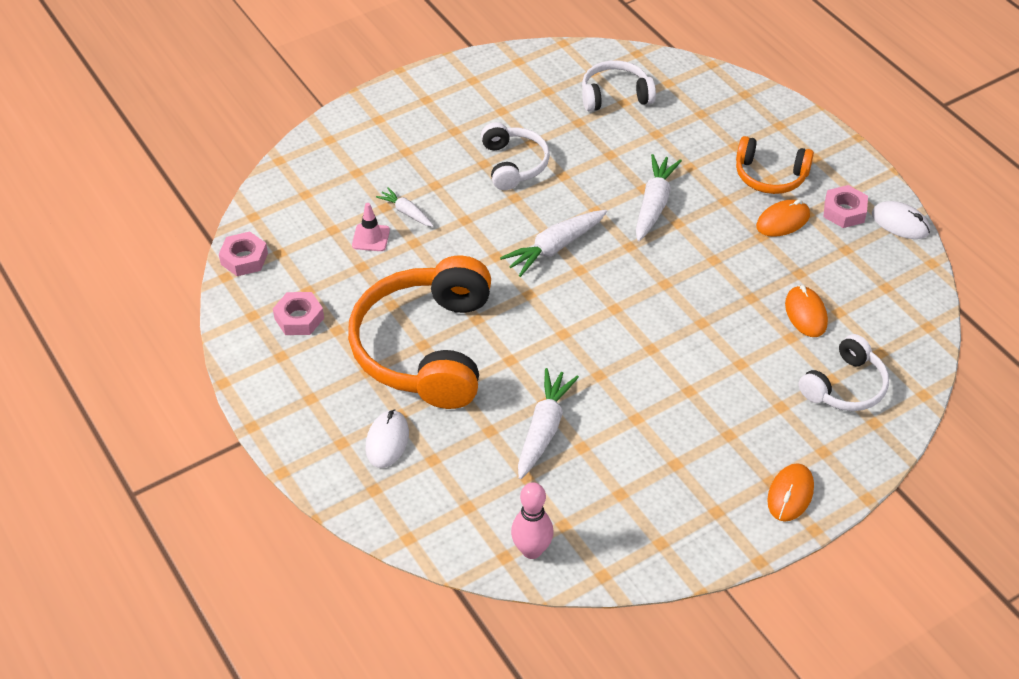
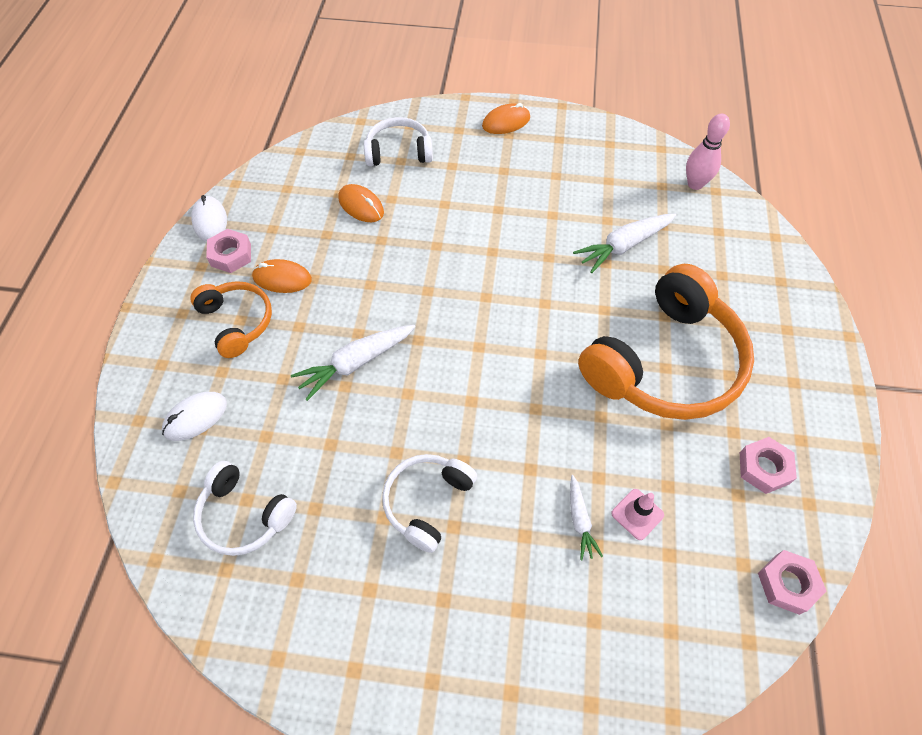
camera: 140 degrees left, 10 degrees up
white mouse [366,409,409,468] -> white mouse moved to [162,392,227,441]
white carrot [500,210,607,277] -> none
orange mouse [785,285,828,337] -> orange mouse turned 75 degrees counterclockwise [338,184,384,222]

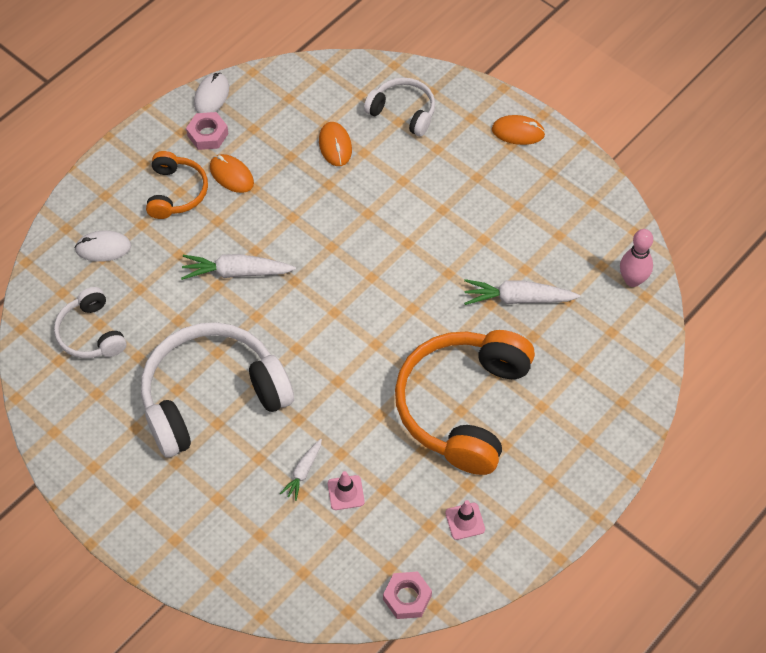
camera: 35 degrees right, 0 degrees up
white headphones [382,454,477,553] -> white headphones [141,322,294,458], size x1.92
orange headphones [578,264,754,420] -> orange headphones turned 120 degrees clockwise [395,330,535,475]
pink nut [740,437,797,494] -> pink traffic cone [445,500,485,540]

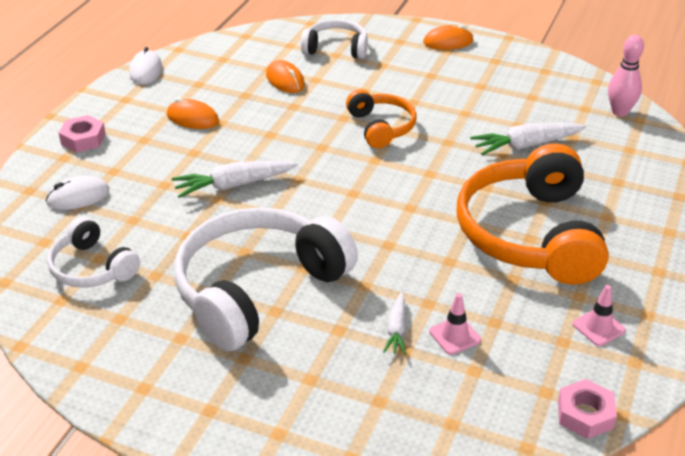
camera: 20 degrees left, 20 degrees down
orange headphones [146,151,208,219] -> orange headphones moved to [346,89,417,149]
pink nut [186,112,229,150] -> pink nut moved to [59,115,106,152]

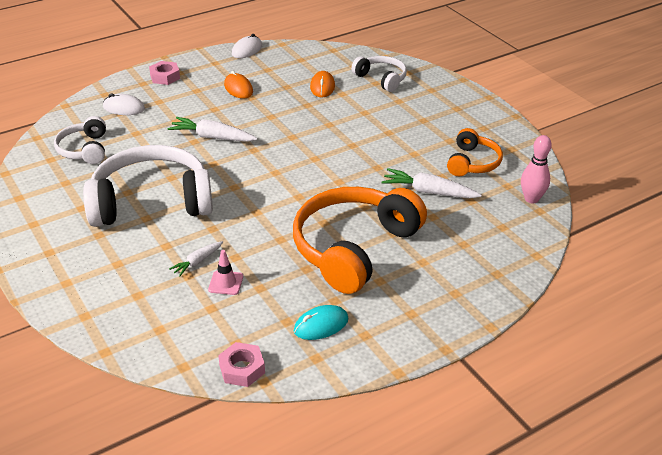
camera: 35 degrees right, 0 degrees up
orange headphones [346,89,417,149] -> orange headphones moved to [447,128,503,176]
orange mouse [423,25,474,50] -> none
pink traffic cone [573,285,626,346] -> turquoise mouse [294,305,348,340]

